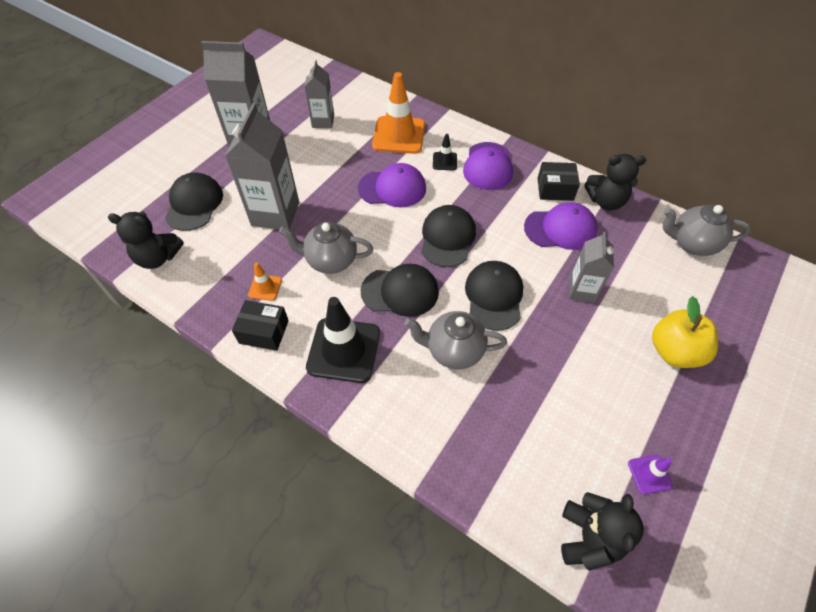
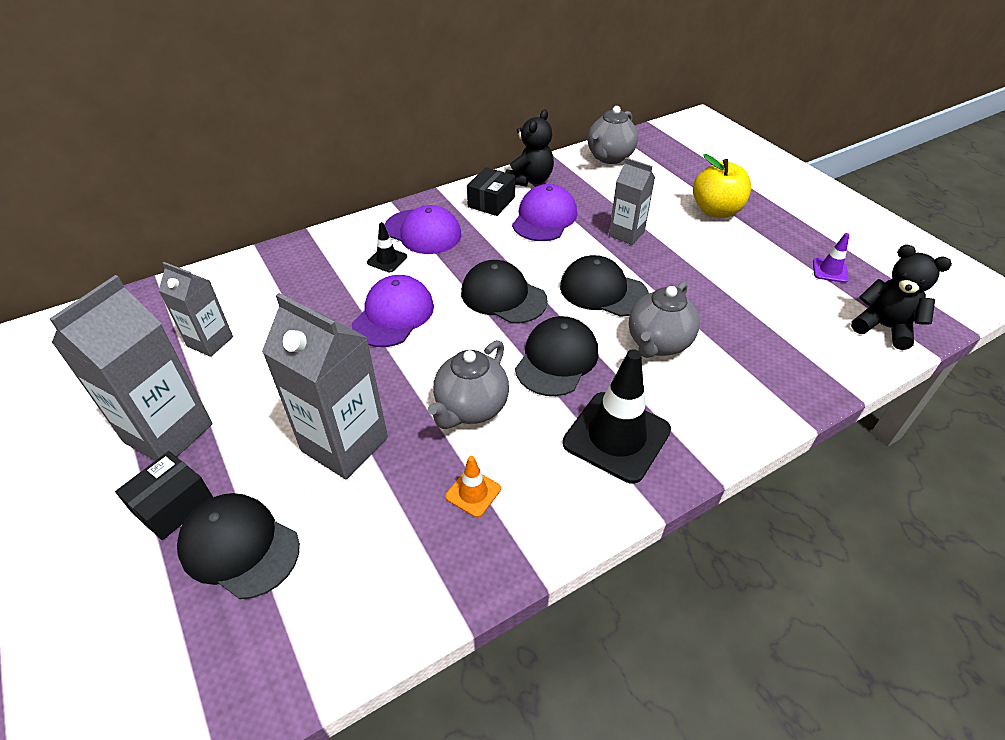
camera: 65 degrees left, 10 degrees down
black teddy bear [108,212,184,269] -> none
black box [232,300,289,351] -> black box moved to [115,451,213,540]
orange traffic cone [372,72,425,154] -> none

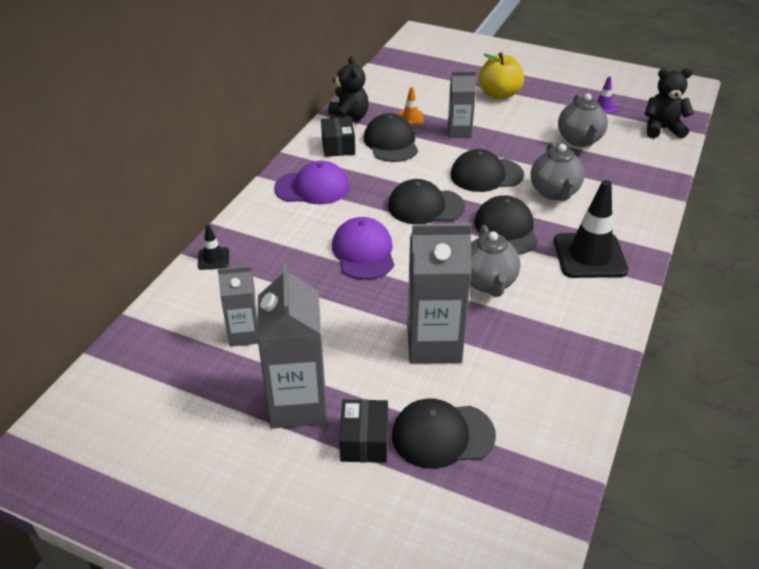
camera: 35 degrees left, 5 degrees down
black traffic cone [367,222,407,272] -> black traffic cone moved to [198,225,229,270]
orange traffic cone [445,456,501,517] -> orange traffic cone moved to [398,87,424,125]
purple cap [512,184,577,241] -> black cap [364,113,418,162]
grey teapot [588,106,638,164] -> grey teapot moved to [558,93,608,147]

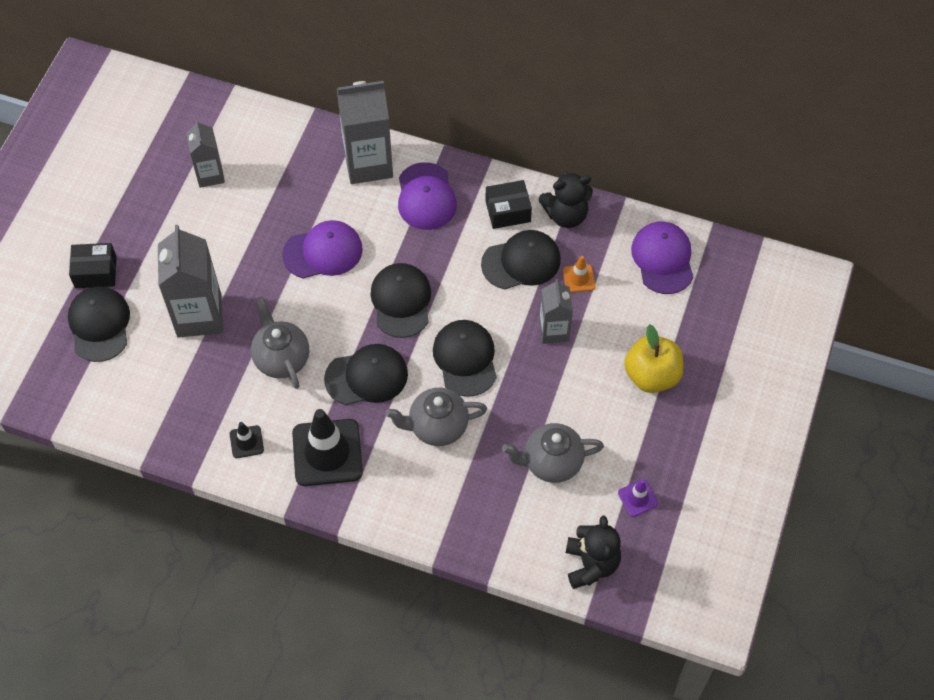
camera: 85 degrees right, 20 degrees up
black traffic cone [198,225,229,270] -> black traffic cone moved to [230,422,264,458]
grey carton [257,263,327,429] -> grey carton moved to [337,81,393,184]
grey teapot [470,225,521,297] -> grey teapot turned 75 degrees clockwise [251,297,309,389]
none -> purple cap [631,222,693,294]

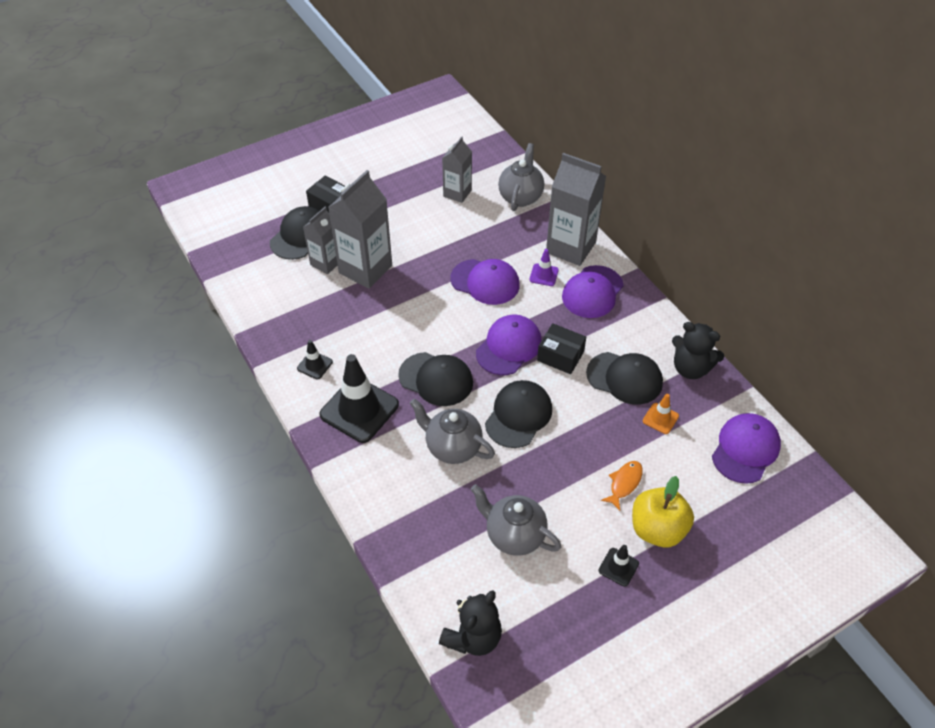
camera: 40 degrees right, 10 degrees down
grey teapot [251,297,309,389] -> grey teapot moved to [498,143,544,211]
black cap [370,263,431,338] -> purple cap [476,315,542,375]
black box [485,180,532,229] -> black box moved to [537,323,586,374]
grey carton [539,279,573,344] -> grey carton moved to [303,207,337,274]
purple traffic cone [618,479,658,517] -> purple traffic cone moved to [529,249,559,286]
none -> black traffic cone [599,545,639,586]
none -> orange fish [601,461,643,511]

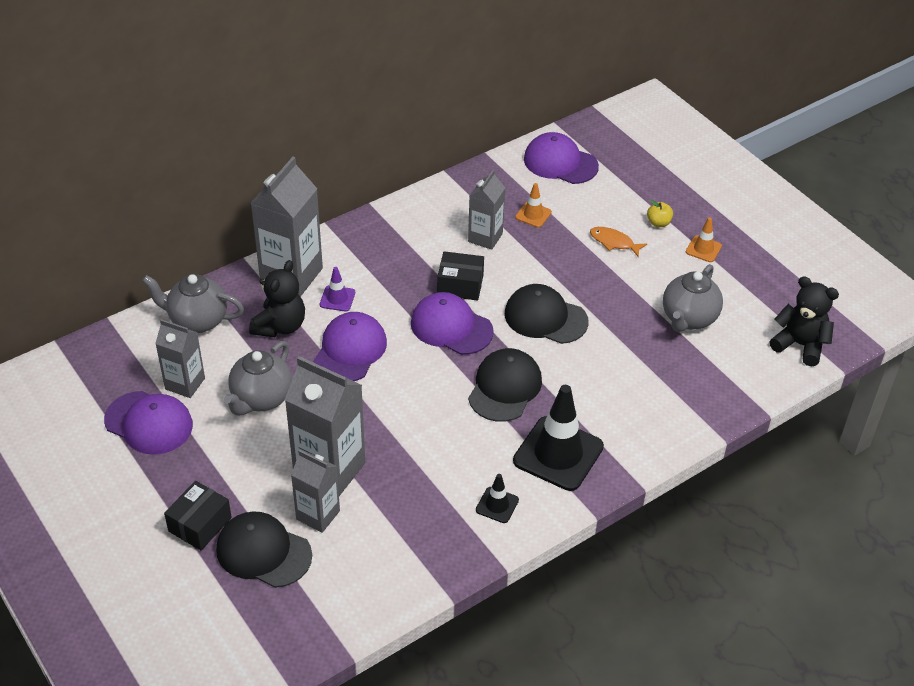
camera: 95 degrees left, 5 degrees down
grey teapot [410,399,495,464] -> grey teapot moved to [224,341,292,416]
black box [537,323,586,374] -> black box turned 75 degrees clockwise [437,251,484,301]
purple cap [562,265,624,318] -> purple cap moved to [104,391,193,455]
black cap [586,352,663,405] -> grey carton [468,170,505,250]
black traffic cone [599,545,639,586] -> orange traffic cone [686,217,722,262]
yellow apple [632,476,694,548] -> yellow apple [647,200,673,227], size x0.46
black teddy bear [672,322,724,379] -> black teddy bear moved to [249,260,305,337]

